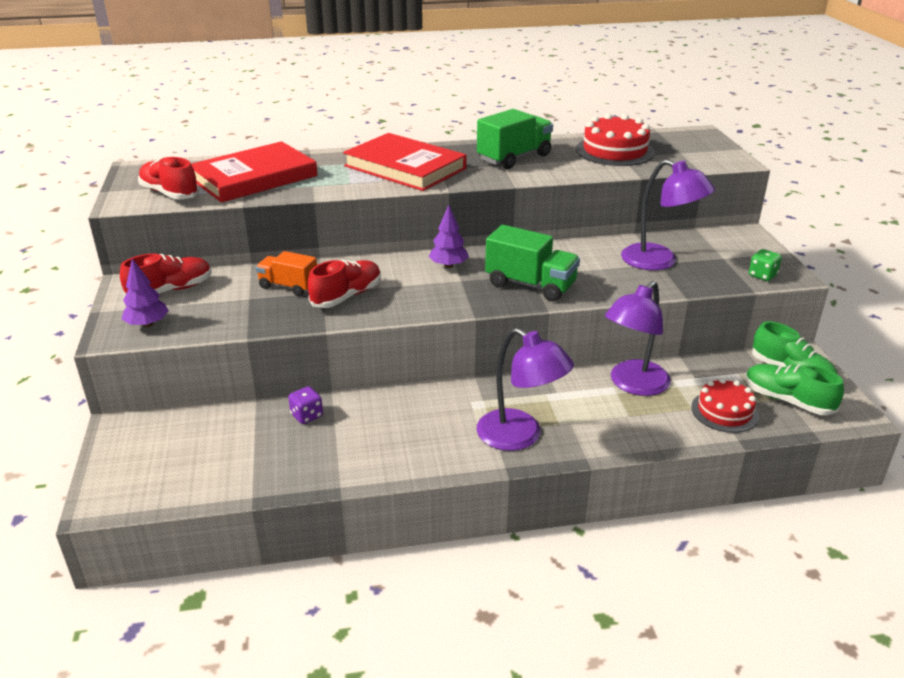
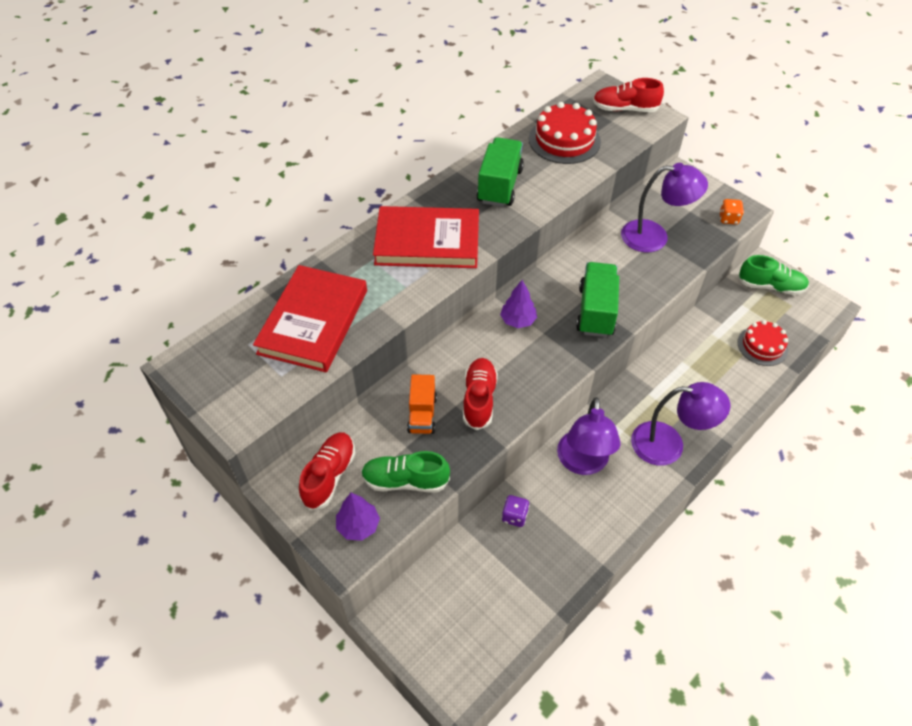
camera: 35 degrees left, 20 degrees up
red shoe [138,157,200,199] -> red shoe moved to [593,78,664,112]
orange truck [256,251,317,296] -> orange truck turned 75 degrees counterclockwise [407,374,437,434]
green truck [485,225,580,302] -> green truck turned 75 degrees counterclockwise [576,262,619,337]
purple lamp [605,281,671,396] -> purple lamp moved to [557,397,621,475]
green shoe [745,364,844,415] -> green shoe moved to [361,451,450,492]
green dice [749,249,782,281] -> orange dice [719,199,744,225]

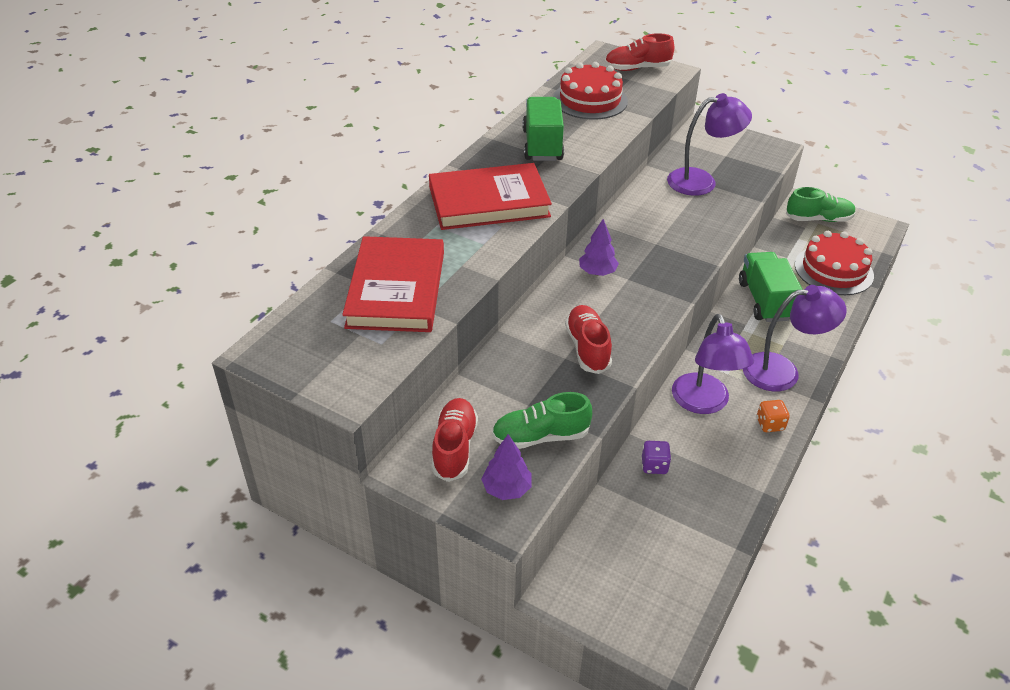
camera: 15 degrees left, 10 degrees down
orange truck [407,374,437,434] -> none
green truck [576,262,619,337] -> green truck moved to [739,252,803,322]
orange dice [719,199,744,225] -> orange dice moved to [757,400,790,432]
red cake [737,320,788,366] -> red cake [795,231,874,295], size x1.50

